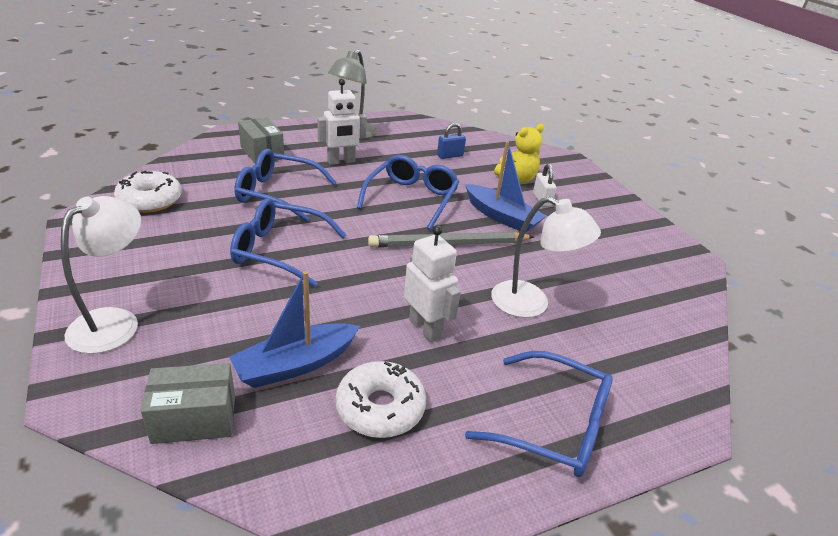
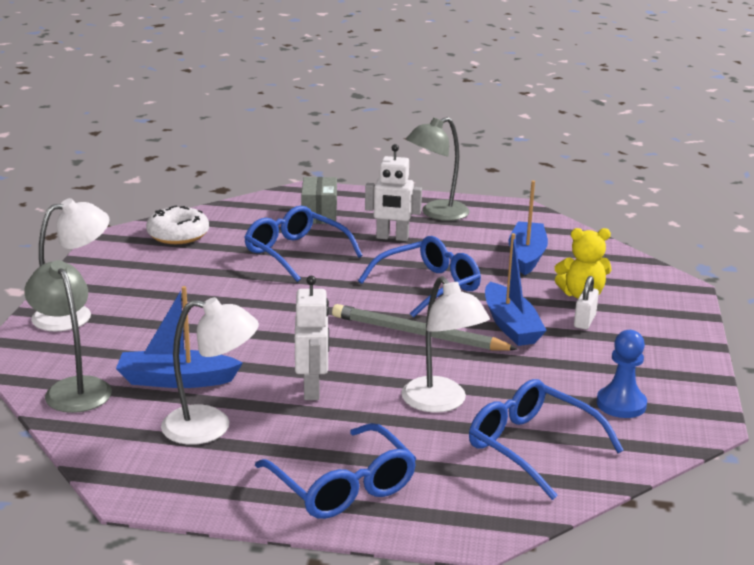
camera: 35 degrees right, 10 degrees down
grey box [141,363,235,444] -> grey lamp [24,260,112,413]
blue glasses [230,198,347,287] -> blue glasses moved to [469,379,624,500]
white donut [336,361,426,438] -> white lamp [161,297,259,445]
blue padlock [437,123,466,159] -> blue boat [508,181,548,276]
none -> blue pawn [597,330,647,418]

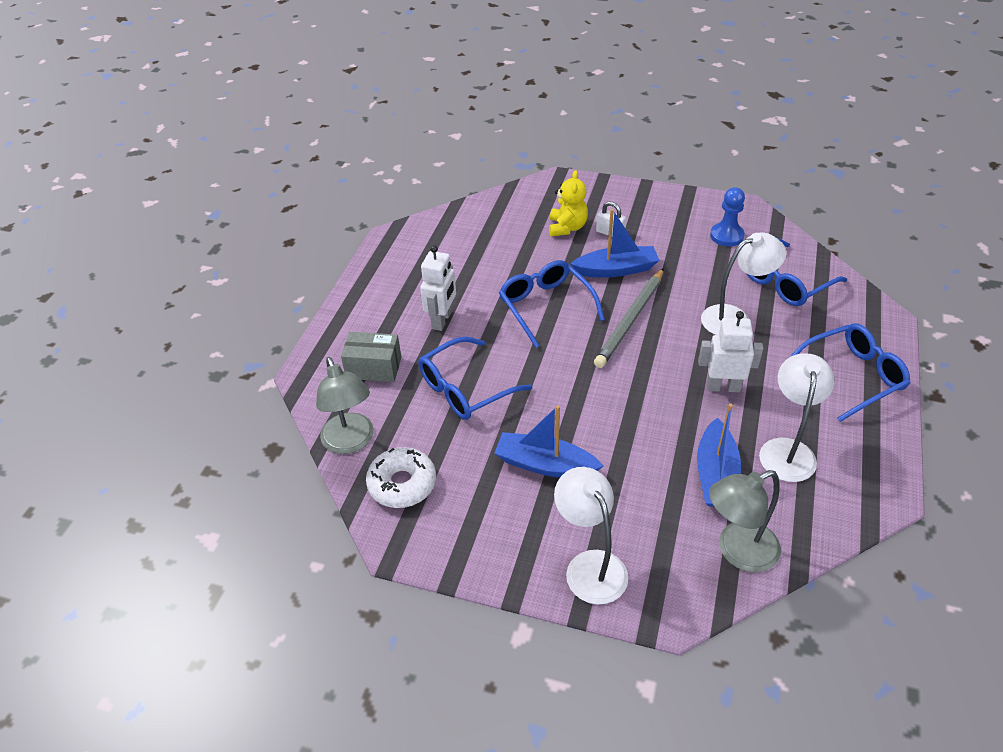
camera: 80 degrees left, 20 degrees up
grey lamp [406,117,470,221] -> grey lamp moved to [316,357,374,454]
blue boat [508,181,548,276] -> blue boat moved to [494,405,603,478]

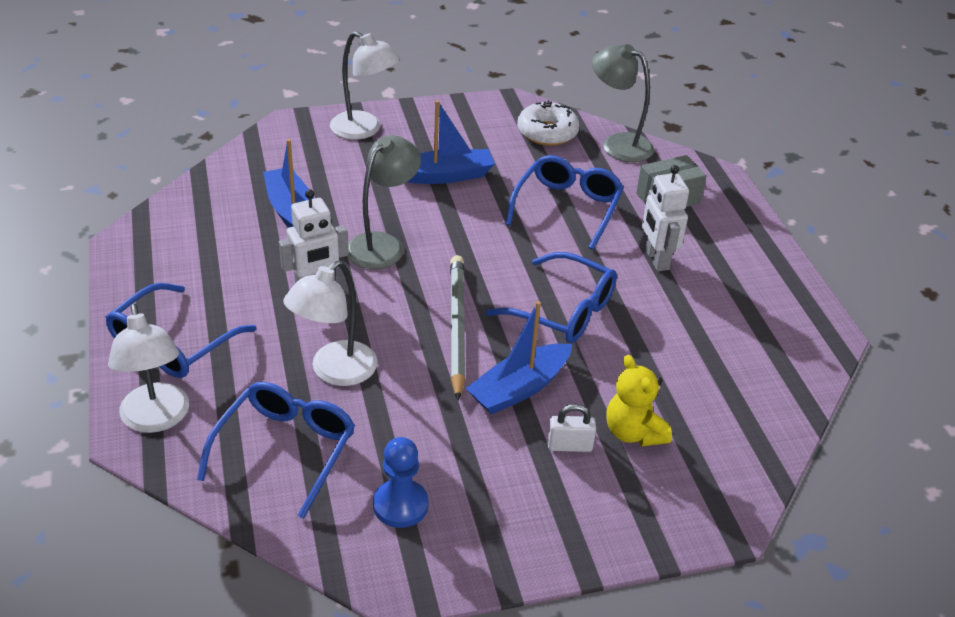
camera: 145 degrees right, 5 degrees down
grey lamp [709,470,781,572] -> grey lamp moved to [347,135,421,269]
white lamp [759,354,835,482] -> white lamp moved to [108,304,189,433]

